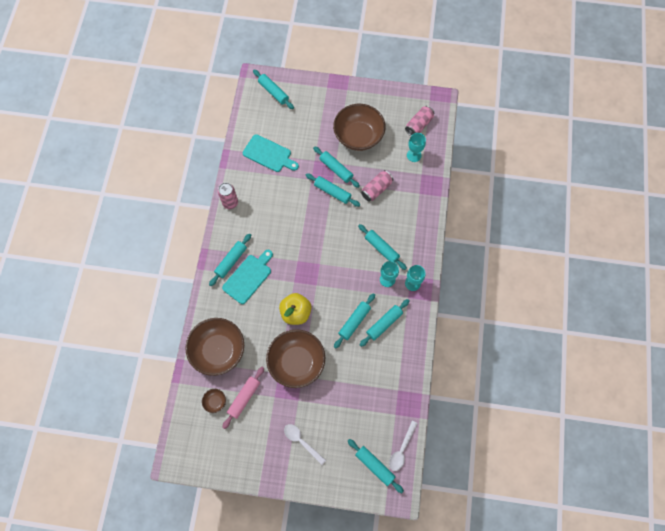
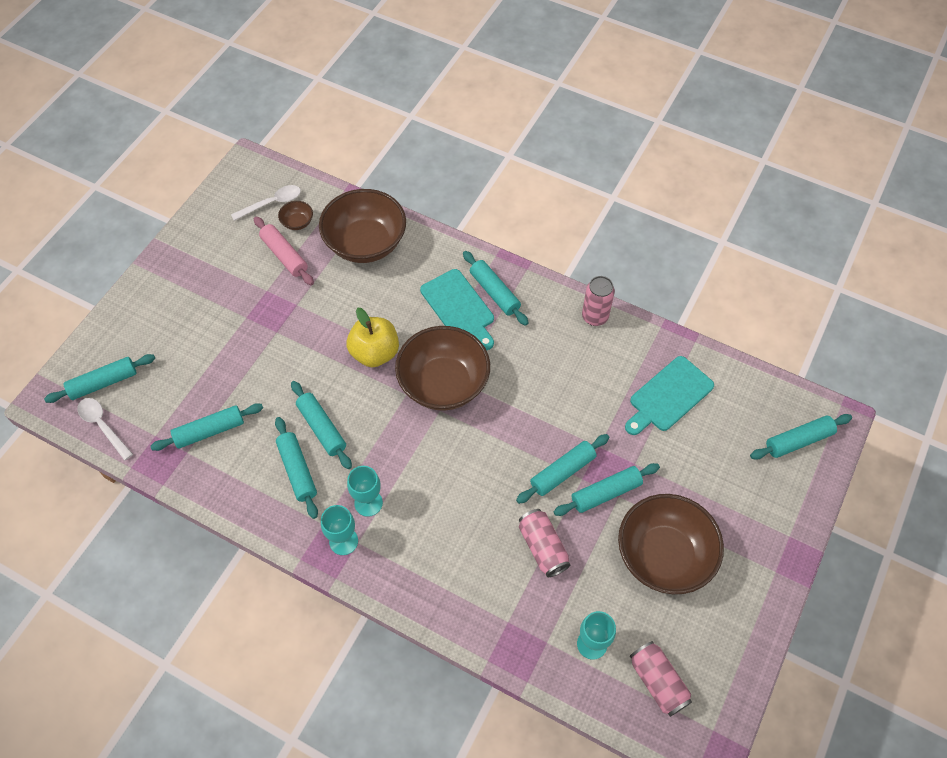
camera: 110 degrees right, 10 degrees down
brown bowl [266,329,325,388] -> brown bowl moved to [395,326,490,411]
white spoon [284,424,326,465] -> white spoon moved to [231,185,301,221]
turquoise rolling pin [358,224,407,270] -> turquoise rolling pin moved to [150,403,263,451]

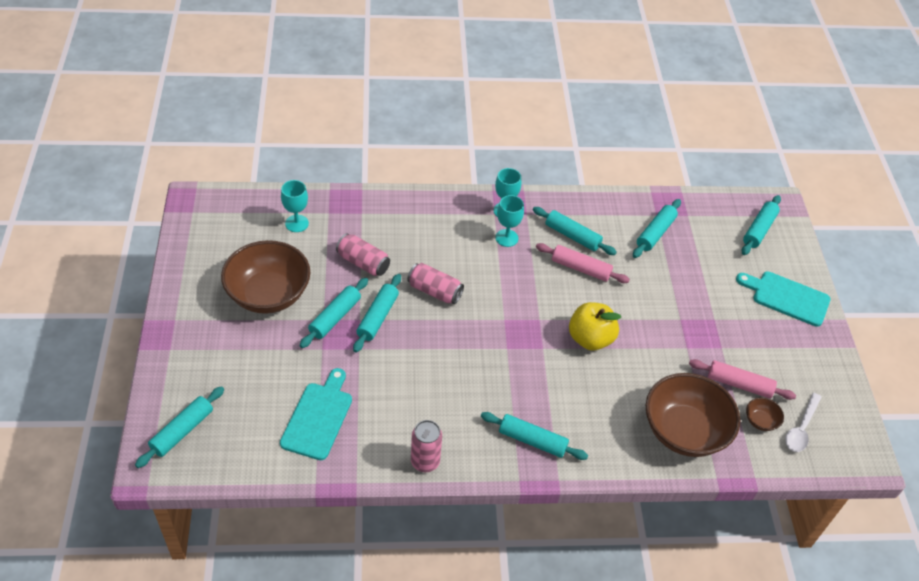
camera: 145 degrees right, 10 degrees down
white spoon [77,398,133,461] -> none
turquoise rolling pin [291,381,352,469] -> pink rolling pin [536,243,630,283]
brown bowl [395,326,490,411] -> none
turquoise cutting board [420,269,494,350] -> turquoise cutting board moved to [736,271,831,327]
pink can [630,641,692,717] -> pink can moved to [407,263,464,304]

